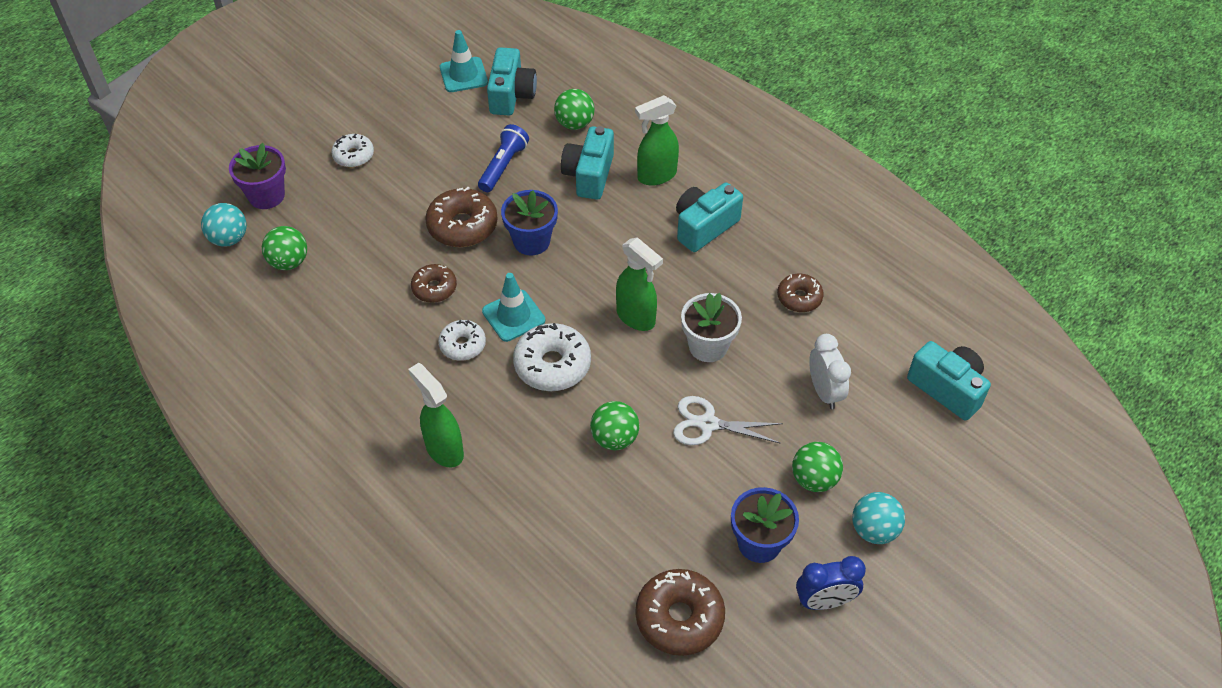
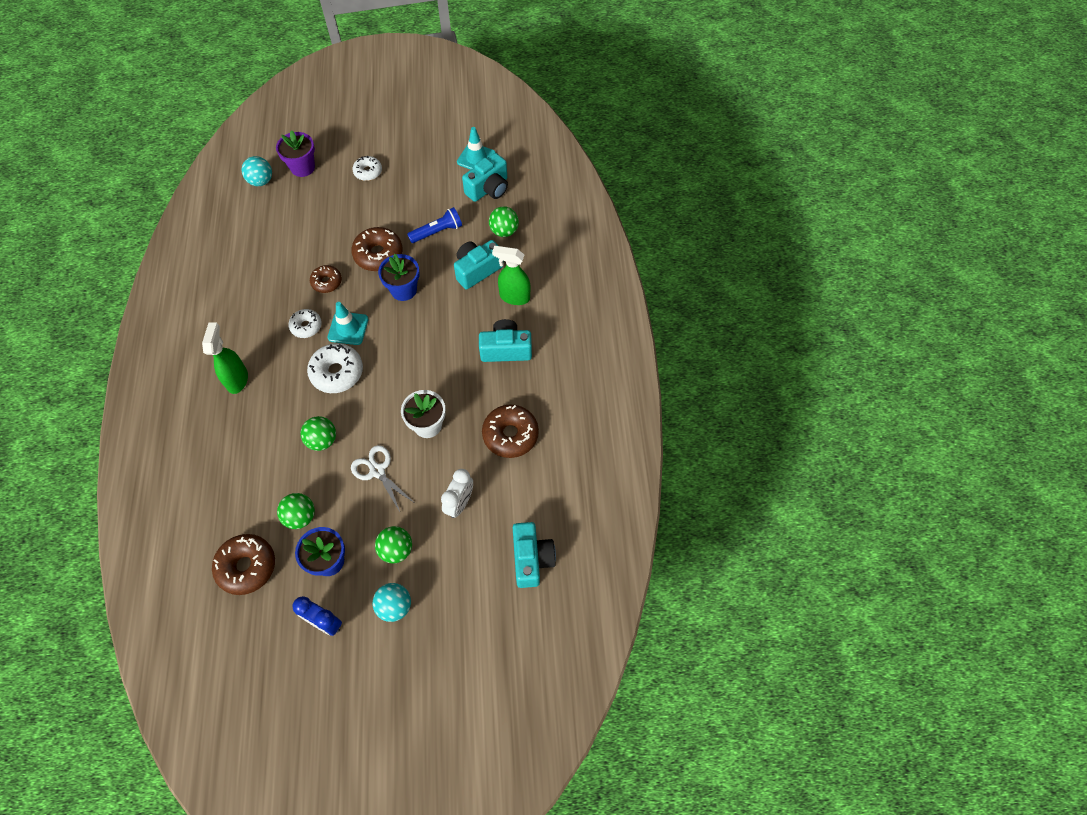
camera: 40 degrees right, 10 degrees up
green ball [262,226,307,270] -> green ball moved to [277,493,315,529]
green spray bottle [616,237,663,331] -> none
brown donut [777,273,824,312] -> brown donut [482,404,539,458], size x1.63

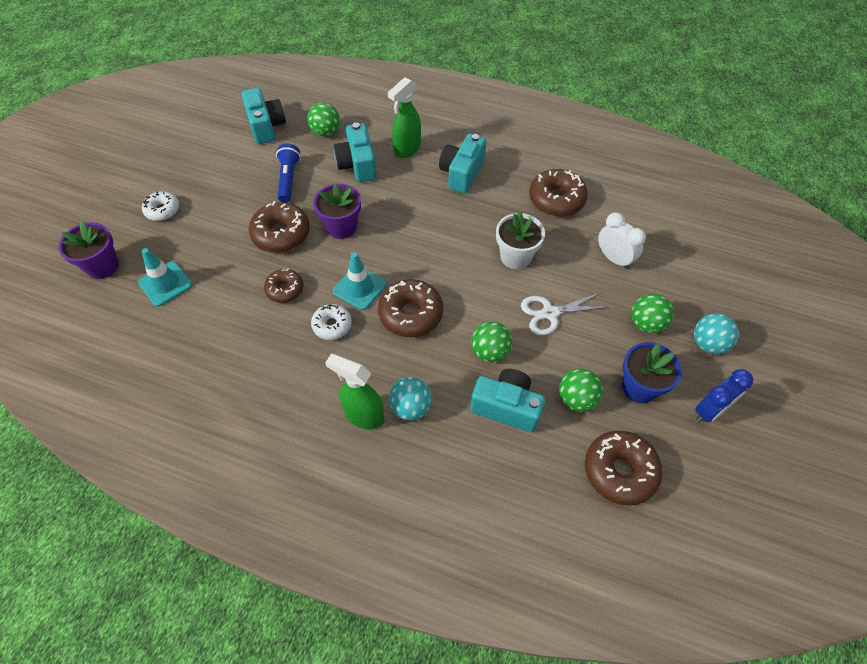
camera: 65 degrees left, 5 degrees down
turquoise ball [241,156,272,186] -> turquoise ball moved to [389,377,432,420]
white donut [307,343,363,393] -> brown donut [378,279,443,337]
blue flower pot [378,254,419,301] -> purple flower pot [313,183,361,239]
turquoise traffic cone [457,127,496,170] -> turquoise traffic cone moved to [138,248,192,307]
turquoise camera [513,522,556,588] -> turquoise camera moved to [470,369,545,432]

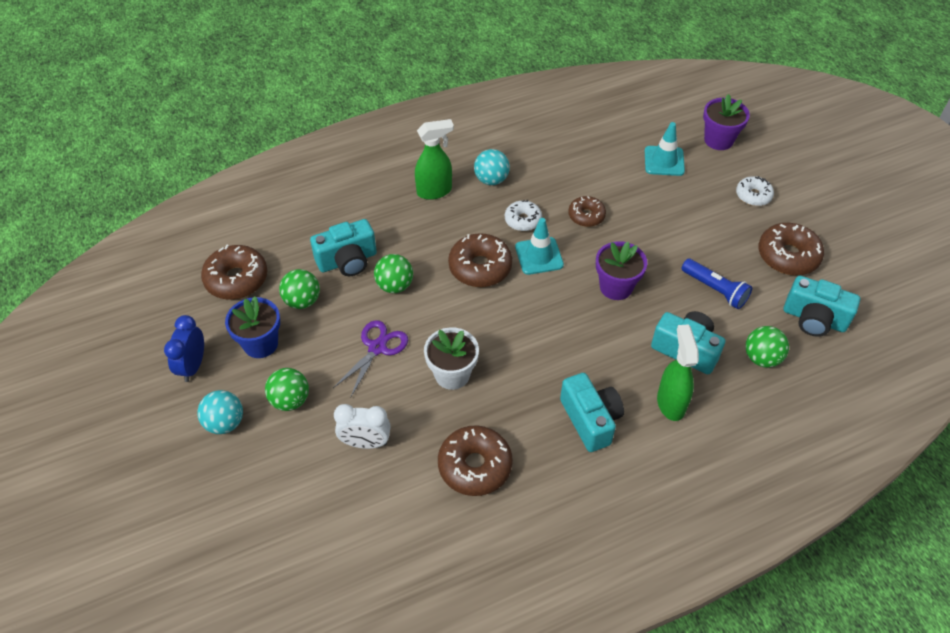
camera: 135 degrees right, 5 degrees down
brown donut [249,201,310,253] -> brown donut moved to [758,223,824,275]
turquoise ball [389,377,432,420] -> turquoise ball moved to [474,149,510,185]
white scissors [521,293,608,335] -> purple scissors [333,320,408,398]

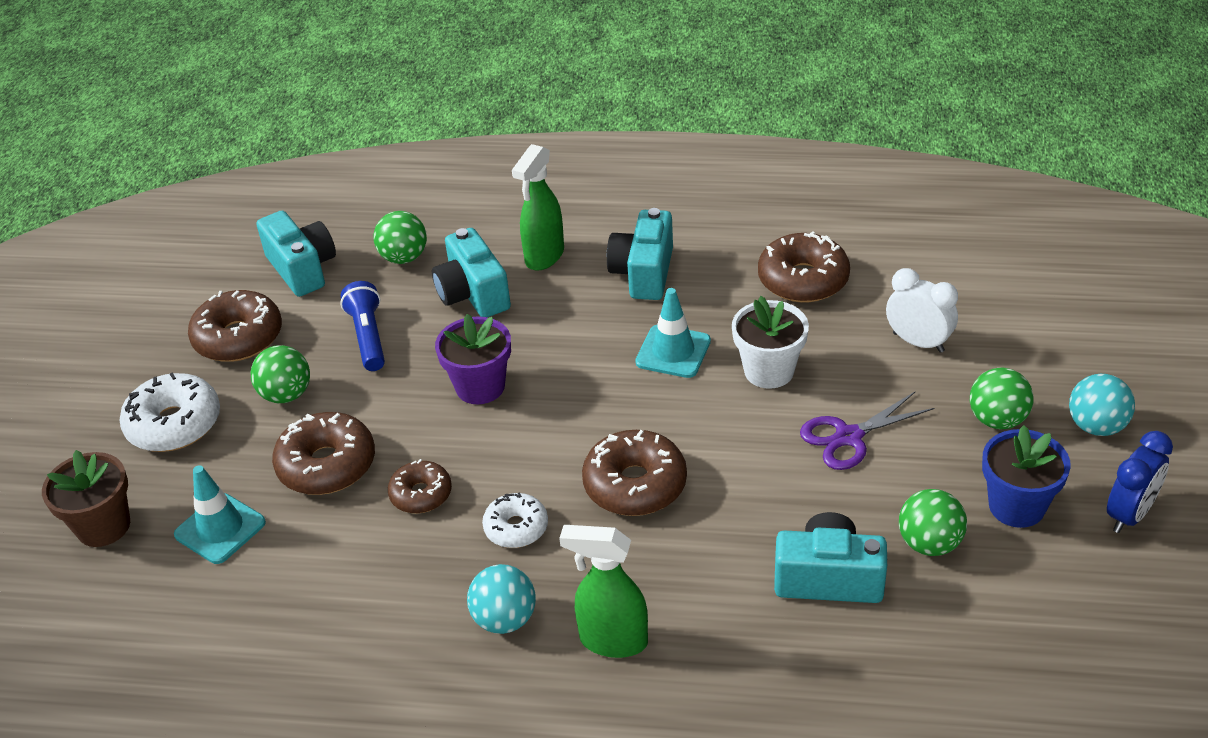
camera: 145 degrees left, 10 degrees down
brown donut [201,245,267,299] -> brown donut moved to [272,412,375,495]
green ball [374,254,413,293] -> green ball moved to [251,345,310,403]
turquoise traffic cone [515,218,564,275] -> turquoise traffic cone moved to [635,288,711,378]
purple flower pot [703,94,750,150] -> brown flower pot [42,450,130,547]
white donut [736,176,774,206] -> white donut [120,372,220,452], size x1.63

